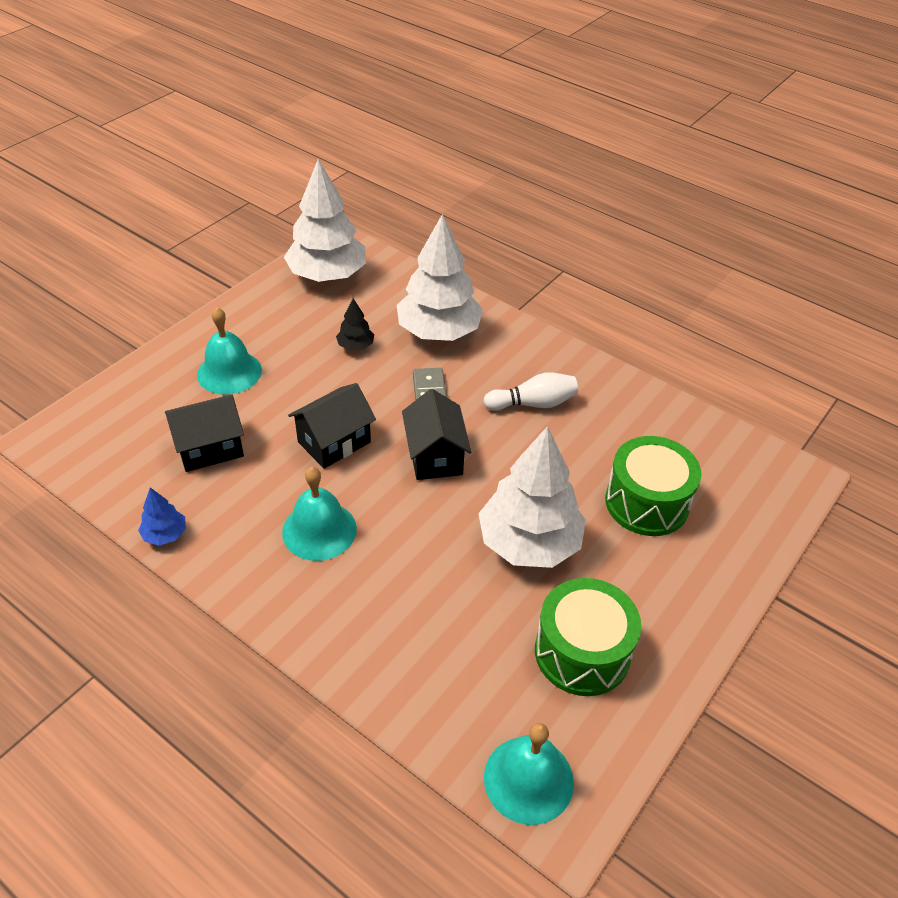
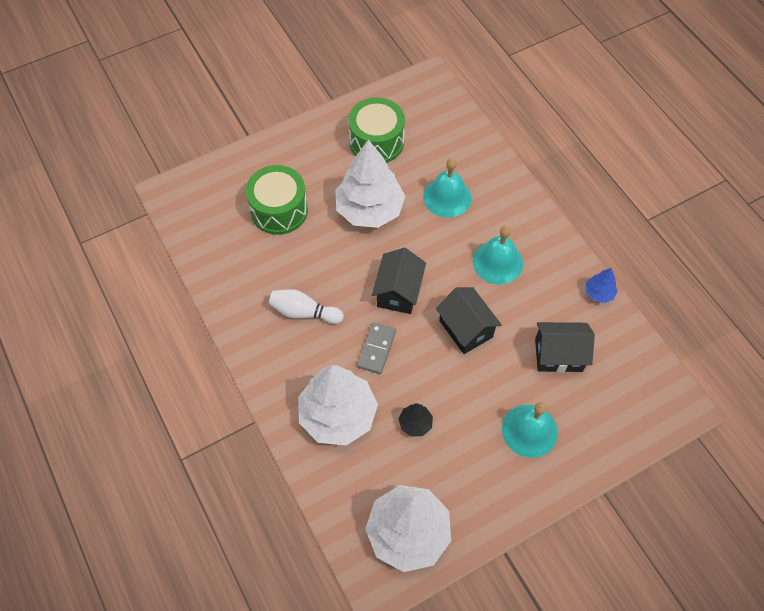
camera: 155 degrees left, 15 degrees up
black house [288,383,376,469] -> black house turned 75 degrees clockwise [436,287,502,354]
turquoise bell [484,723,574,825] -> turquoise bell moved to [423,158,472,218]

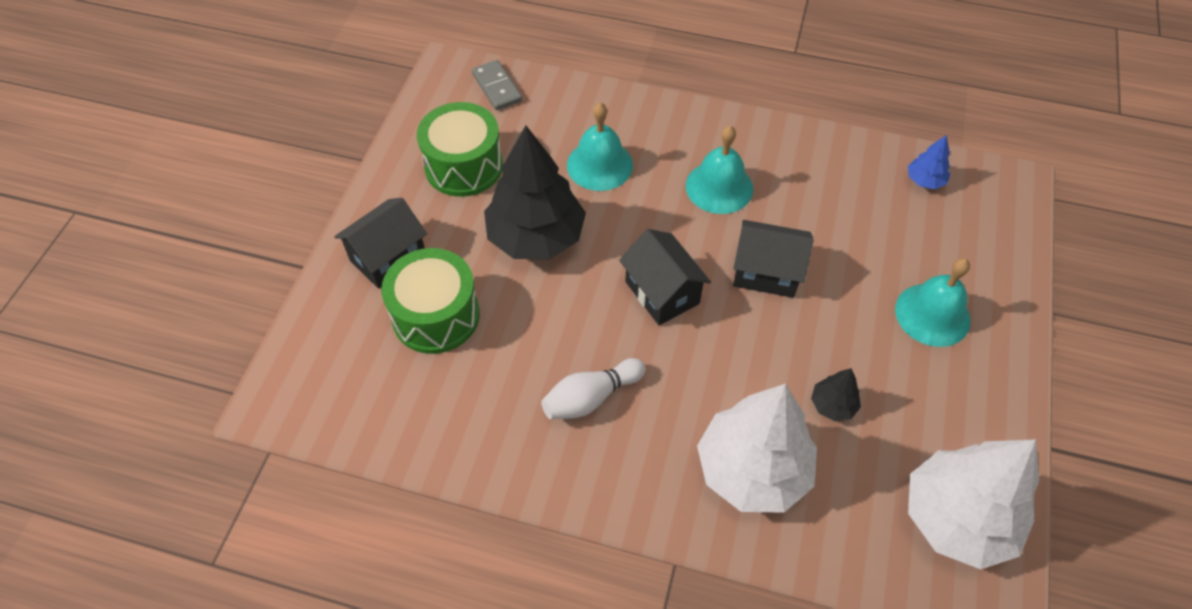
camera: 45 degrees left, 5 degrees down
white tree [335,140,405,228] -> black tree [484,125,586,259]
grey domino [357,322,396,374] -> grey domino moved to [472,60,522,110]
black house [535,322,595,373] -> black house moved to [334,198,427,289]
blue tree [586,268,618,303] -> blue tree moved to [908,135,950,189]

